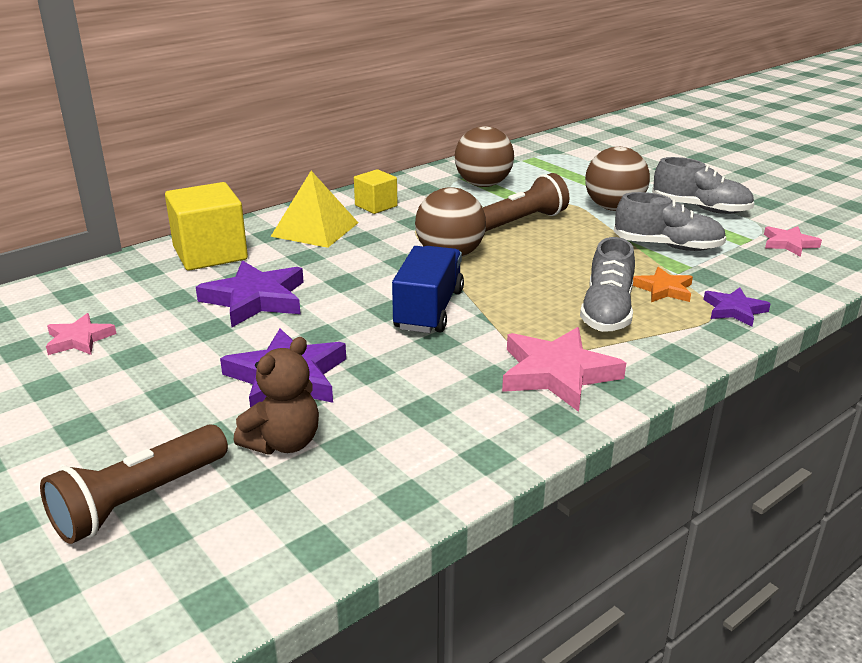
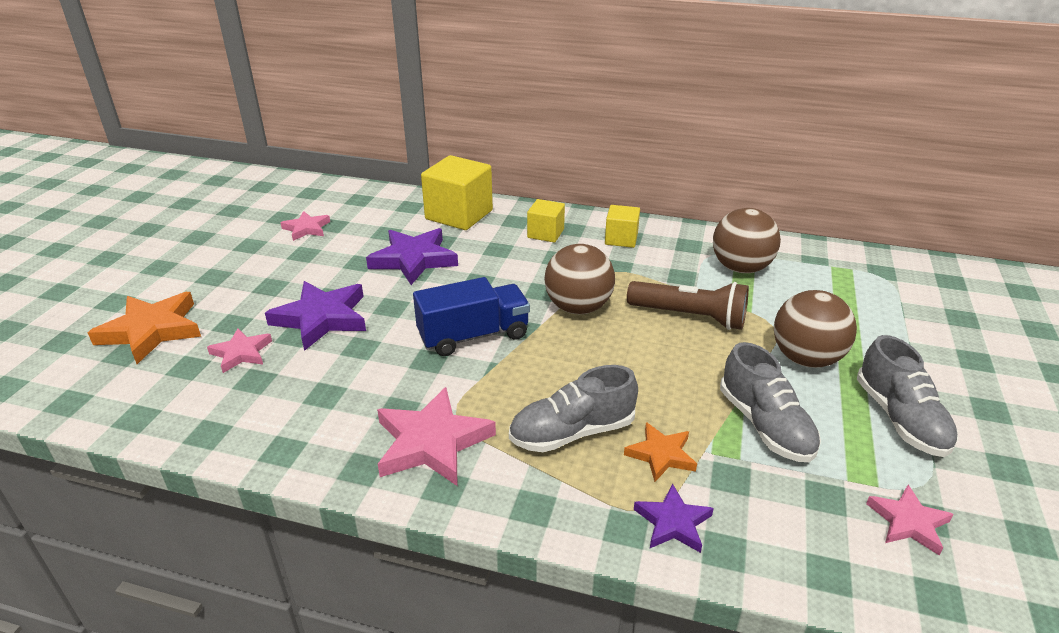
camera: 55 degrees right, 5 degrees up
brown flashlight [40,424,228,544] -> orange star [88,292,201,364]
brown teddy bear [233,337,319,455] -> pink star [207,328,272,373]
yellow pyramid [270,171,358,248] -> yellow cube [527,199,565,243]

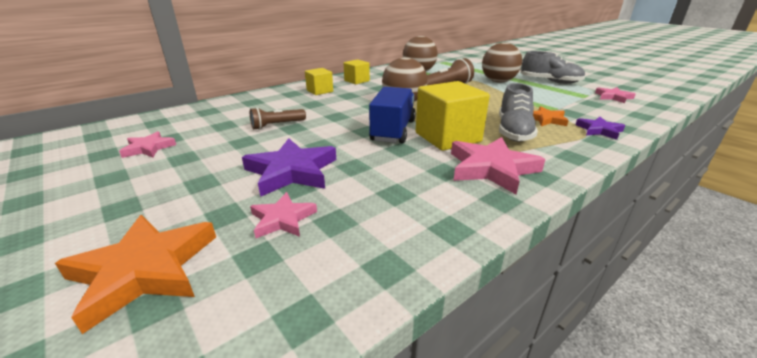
camera: 55 degrees left, 5 degrees down
purple star [366,228,458,285] -> brown flashlight [250,107,306,130]
yellow cube [421,155,493,230] -> yellow cube moved to [416,81,490,151]
grey shoe [720,342,821,462] -> none

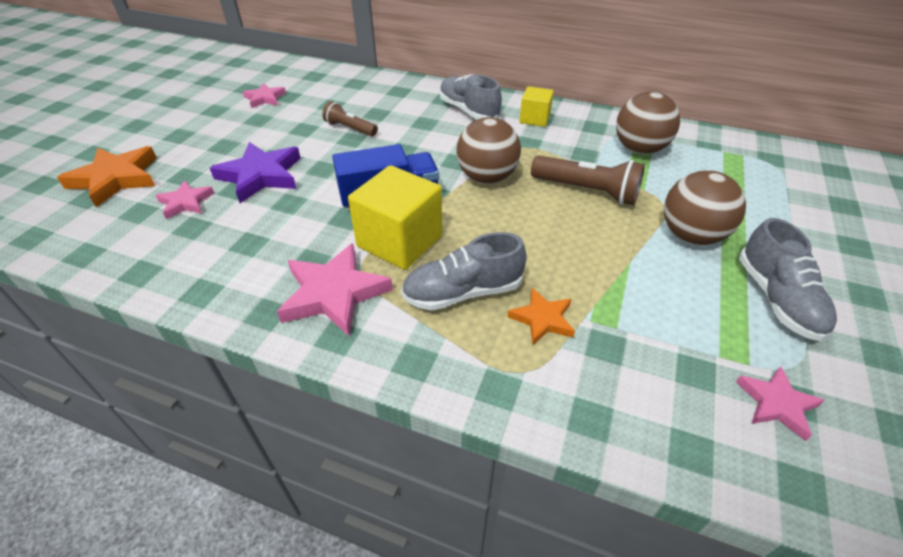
camera: 60 degrees right, 15 degrees up
yellow cube [305,68,333,95] -> grey shoe [439,74,502,119]
purple star [576,117,625,140] -> none

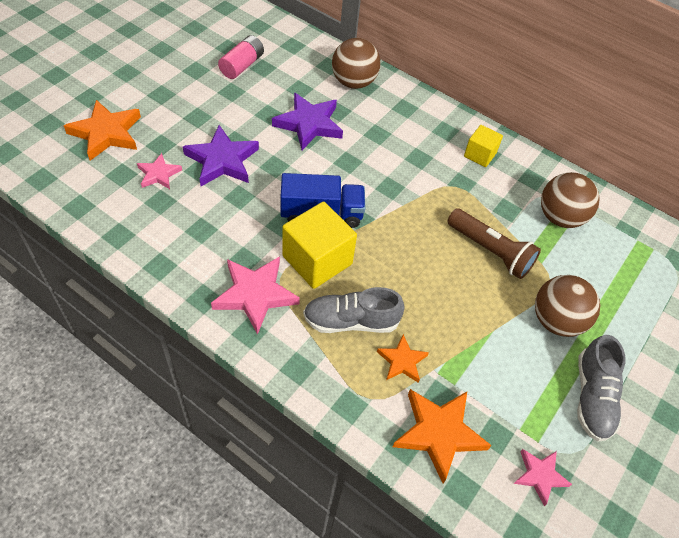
camera: 10 degrees right, 10 degrees up
pink star [243,83,286,108] -> pink battery [218,35,264,79]
brown flashlight [322,101,378,137] -> purple star [272,92,343,150]
grey shoe [439,74,502,119] -> none
brown ball [456,117,521,184] -> brown ball moved to [332,38,380,89]
none -> orange star [393,389,492,483]

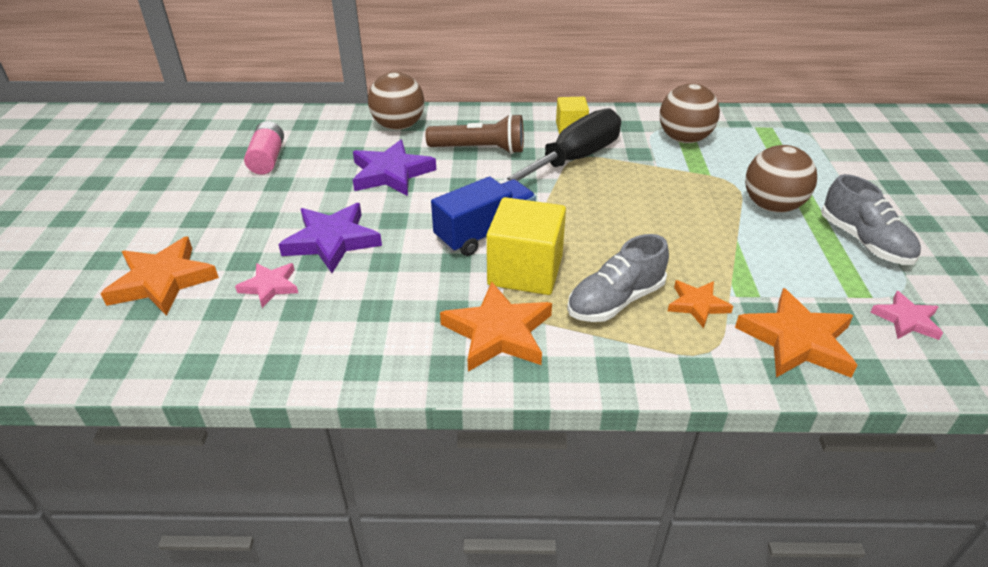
camera: 30 degrees left, 15 degrees down
pink star [211,256,300,335] -> orange star [440,282,552,372]
brown flashlight [447,208,541,279] -> brown flashlight moved to [426,114,524,154]
none -> black screwdriver [499,108,621,184]

